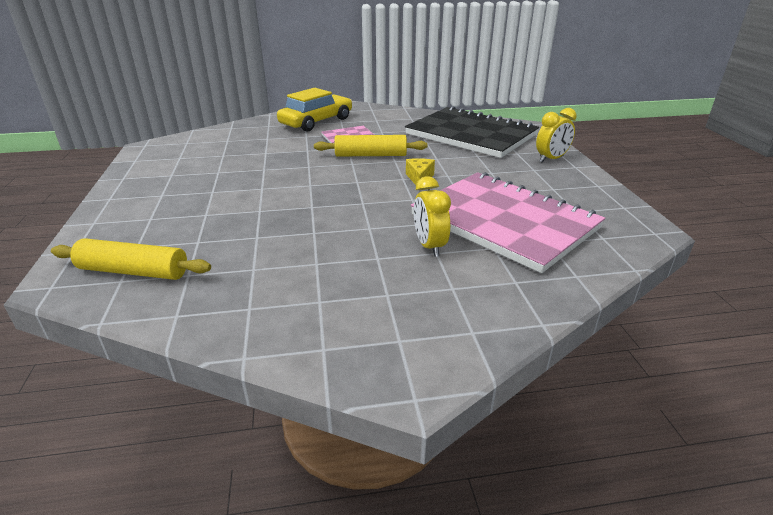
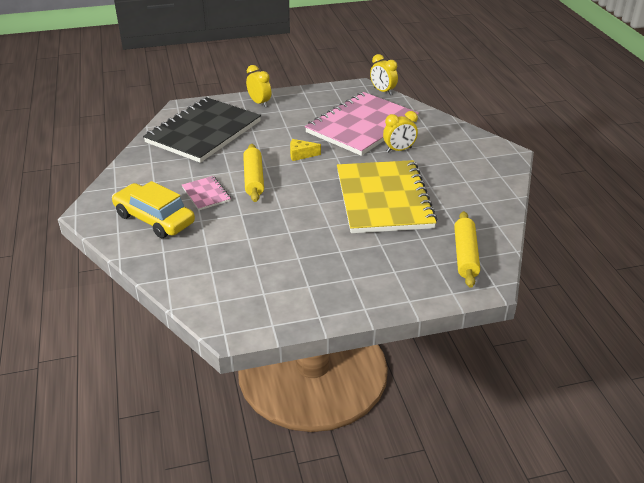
camera: 95 degrees left, 5 degrees up
none -> yellow notebook [337,160,437,233]
none -> yellow clock [370,54,398,95]

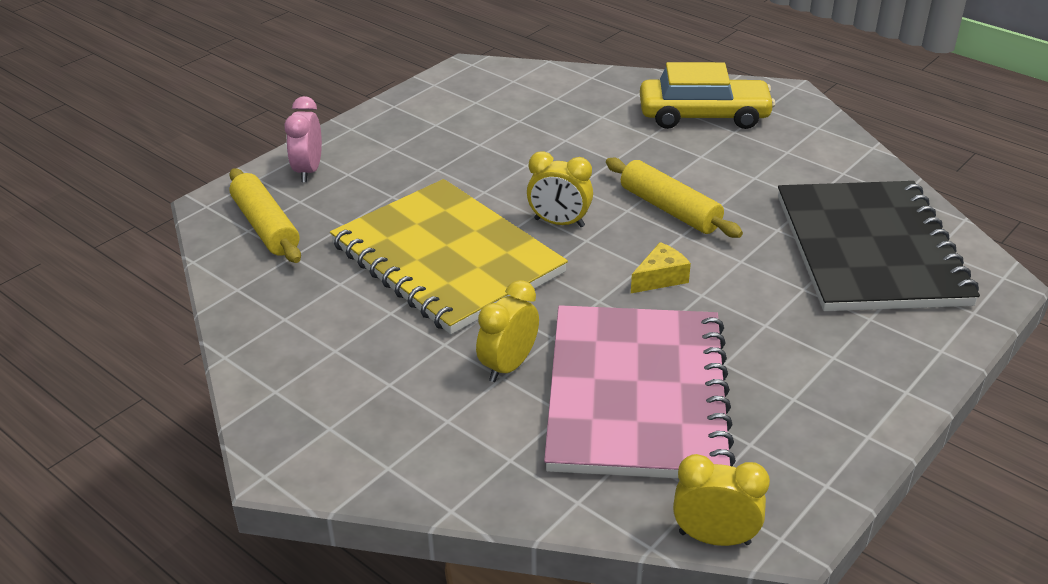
camera: 145 degrees right, 0 degrees up
pink notebook [182,176,231,210] -> none
yellow clock [246,65,271,107] -> yellow clock moved to [527,151,593,227]
none -> pink clock [284,96,322,182]

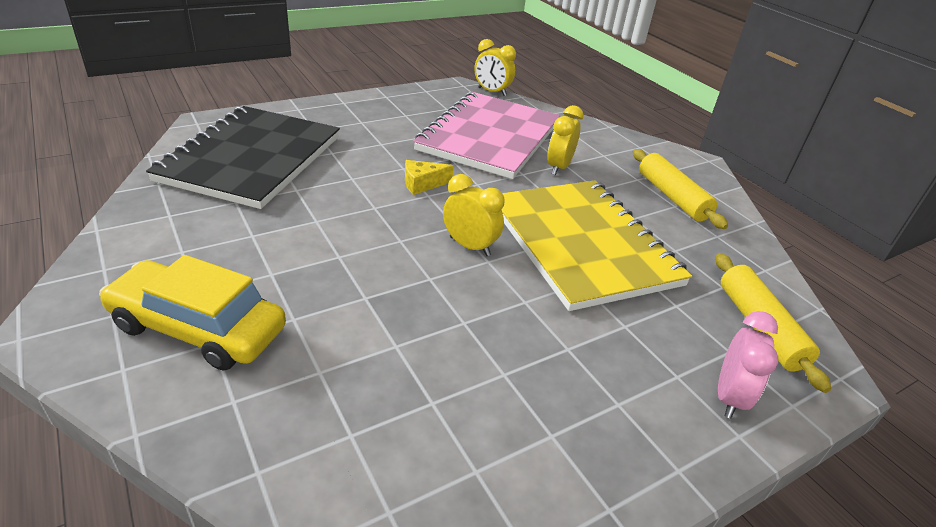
camera: 165 degrees left, 0 degrees up
yellow clock [476,280,539,382] -> yellow clock turned 150 degrees clockwise [547,105,583,175]
yellow rolling pin [606,158,743,238] -> yellow rolling pin moved to [633,149,728,229]

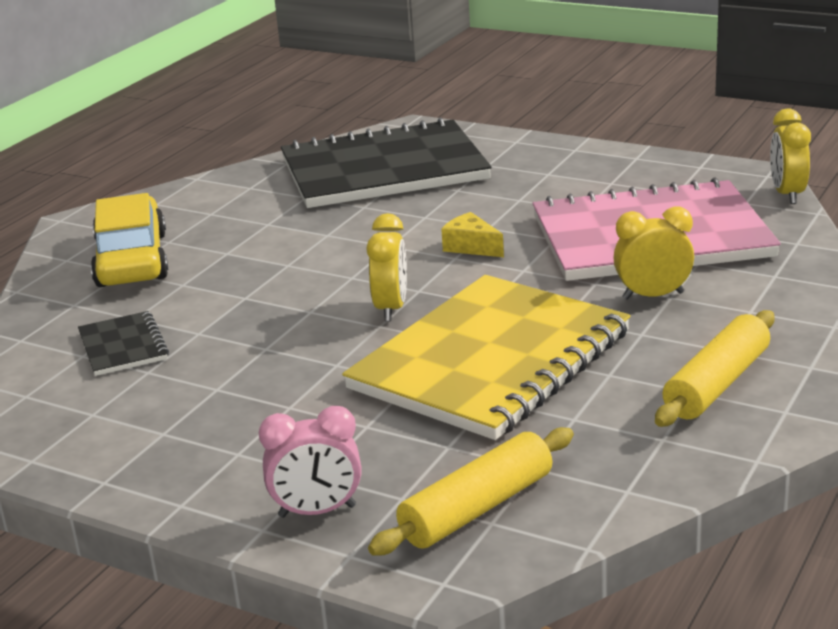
camera: 65 degrees right, 10 degrees down
none -> black notebook [78,311,169,376]

